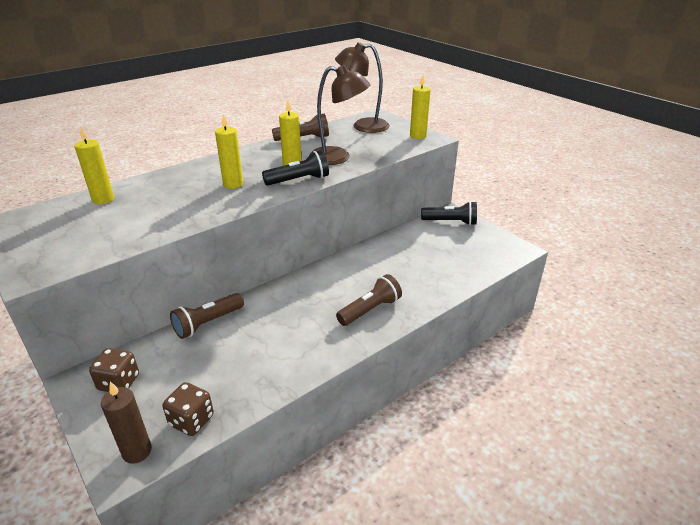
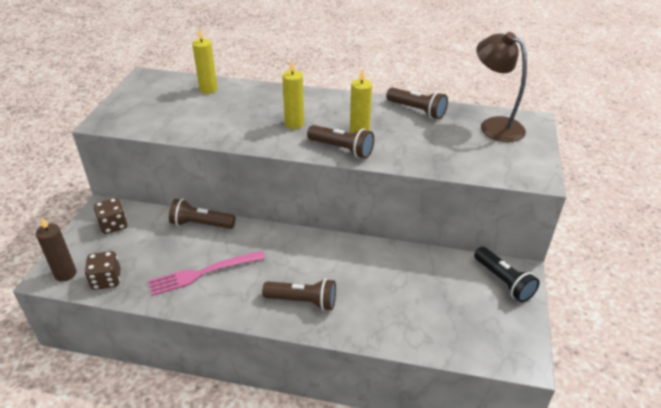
camera: 50 degrees right, 5 degrees up
black flashlight [262,150,329,186] -> brown flashlight [307,125,374,159]
brown lamp [309,65,370,165] -> none
yellow candle [410,75,431,139] -> none
none -> pink fork [148,251,265,296]

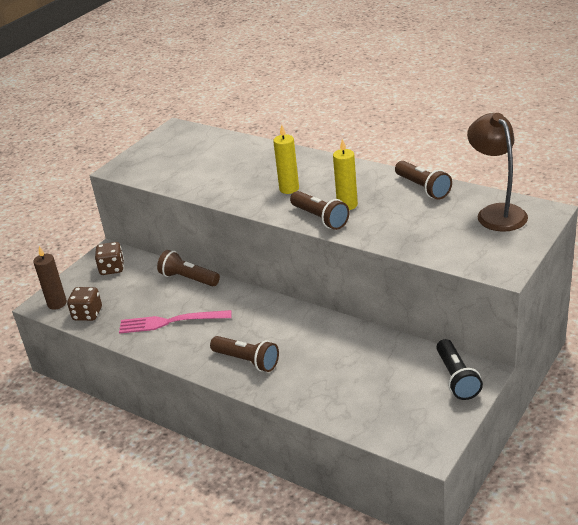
camera: 25 degrees right, 5 degrees down
yellow candle [192,28,217,94] -> none

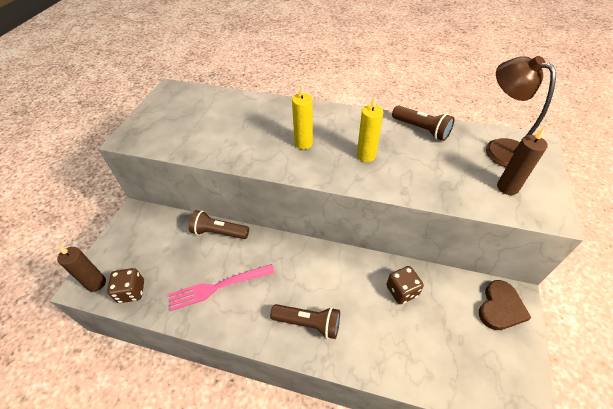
camera: 20 degrees left, 15 degrees up
brown dice [95,242,124,275] -> brown dice moved to [386,266,424,304]
brown flashlight [290,191,349,230] -> none
black flashlight [436,339,483,400] -> brown heart [479,280,531,330]
none -> brown candle [497,128,548,195]

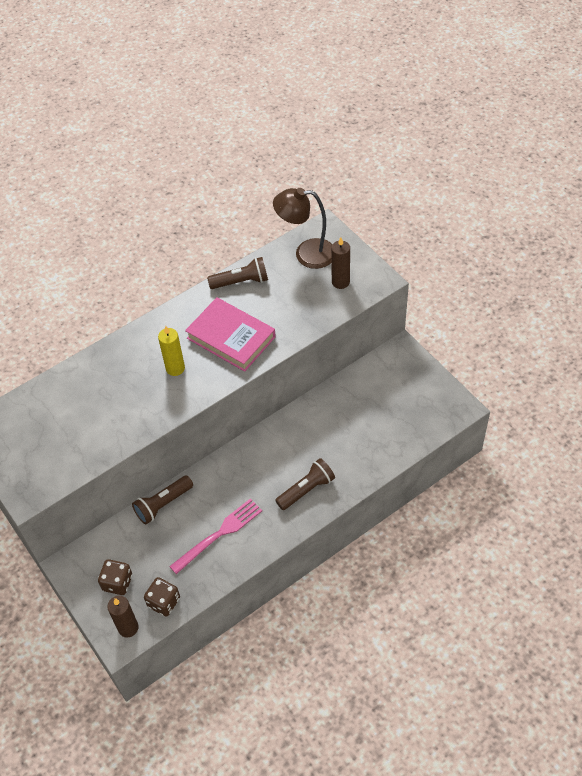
camera: 50 degrees left, 5 degrees up
pink fork [168,264,275,311] -> pink fork turned 150 degrees counterclockwise [169,498,262,574]
yellow candle [357,96,383,162] -> pink book [185,297,276,372]
brown dice [386,266,424,304] -> brown dice moved to [98,559,132,595]
brown heart [479,280,531,330] -> none

